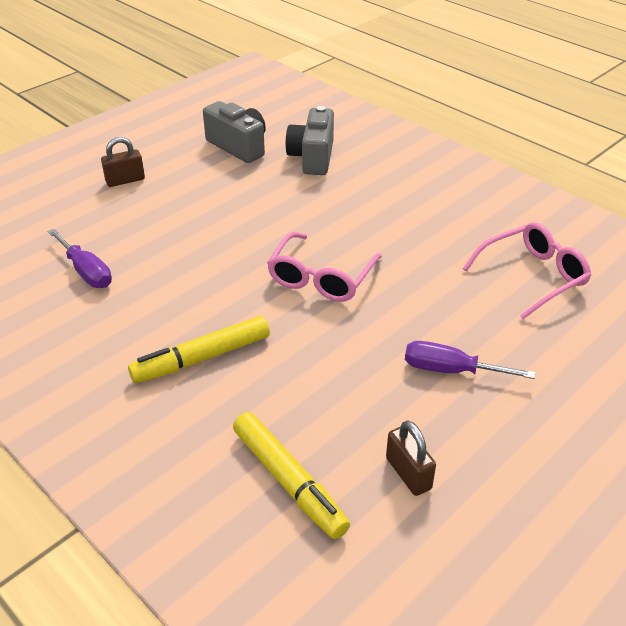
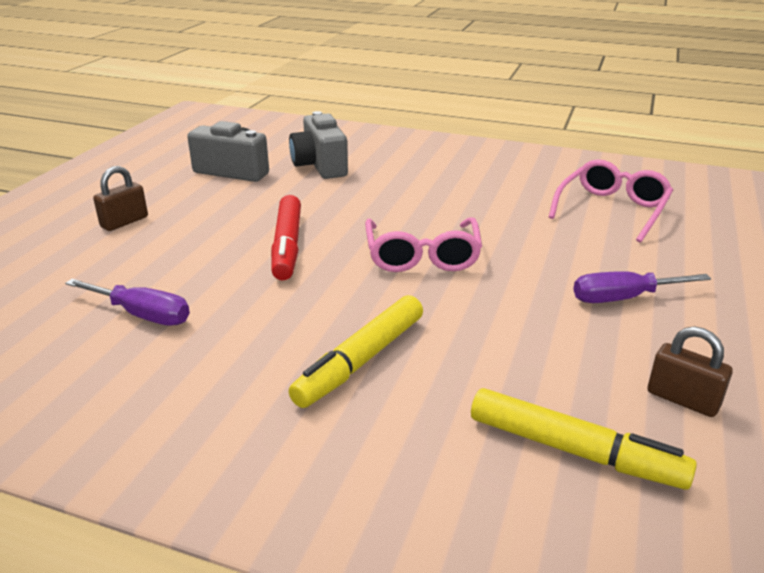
camera: 25 degrees left, 10 degrees down
none -> red marker [271,195,301,280]

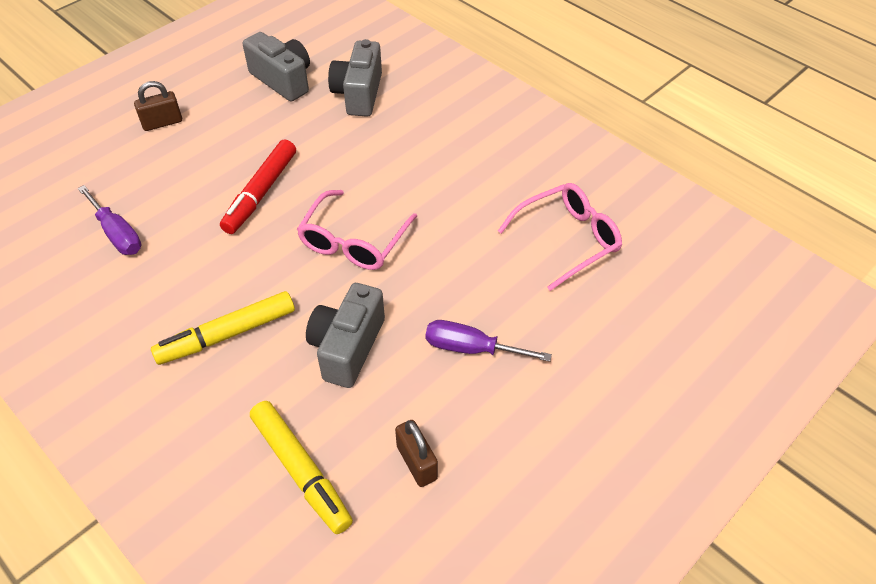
camera: 25 degrees right, 20 degrees up
none -> grey camera [306,283,385,388]

